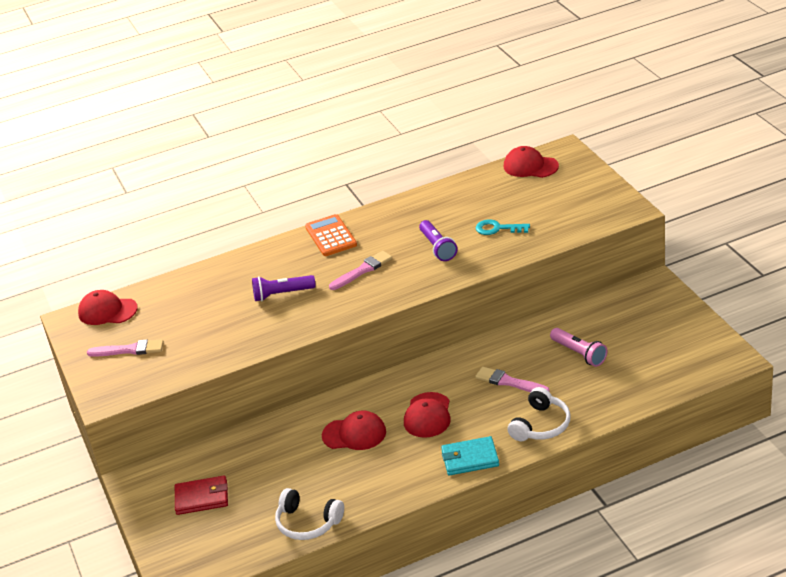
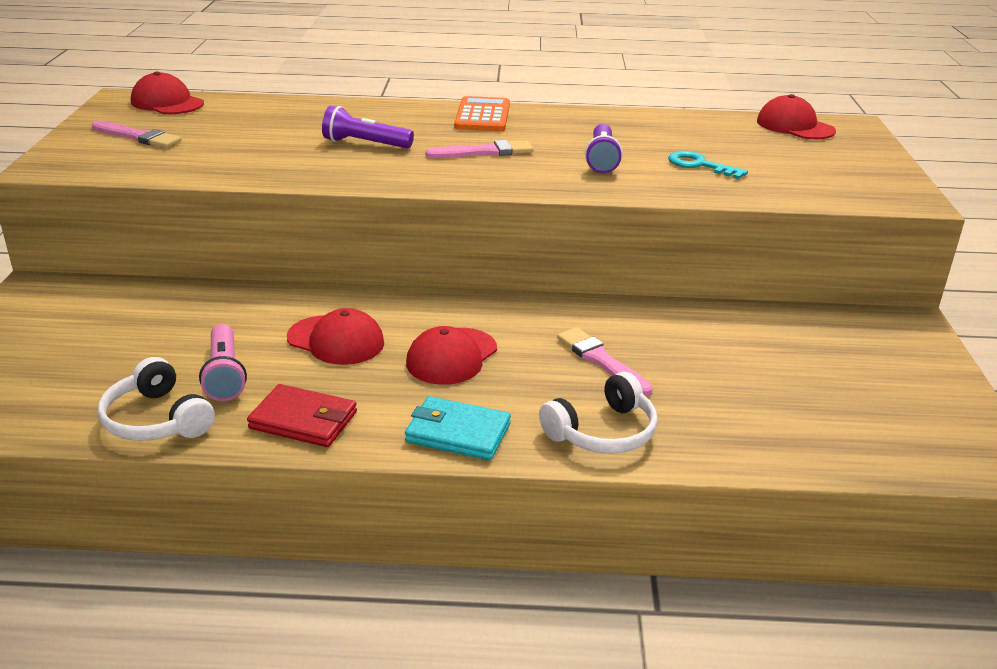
camera: 20 degrees right, 5 degrees down
red wallet [175,475,228,515] -> red wallet moved to [247,384,357,447]
pink flashlight [550,328,607,367] -> pink flashlight moved to [199,324,247,401]

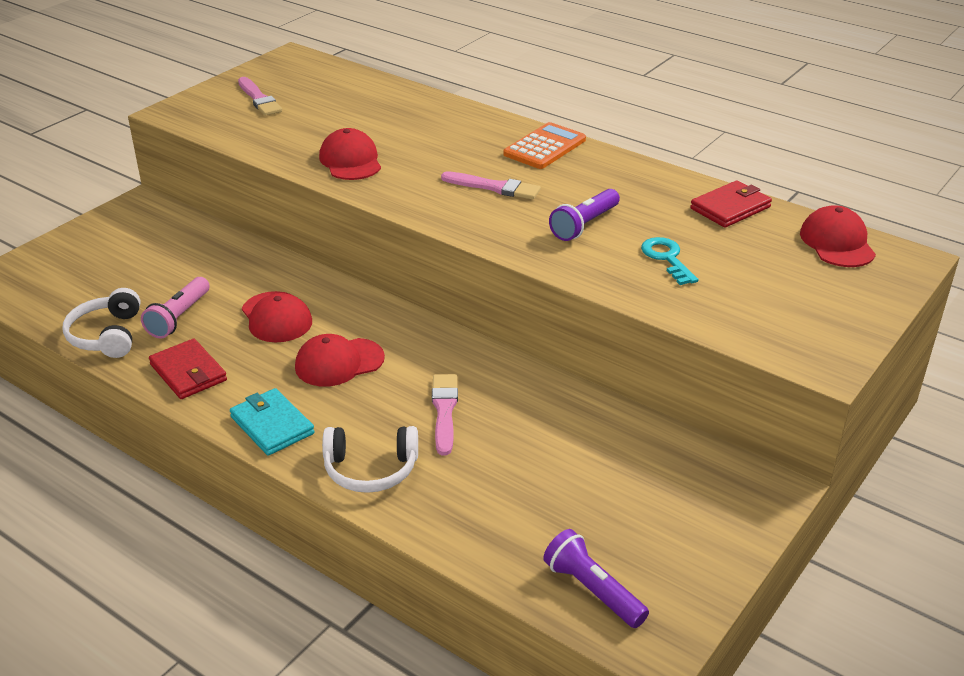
camera: 35 degrees right, 5 degrees up
red cap [131,71,204,114] -> red cap moved to [319,128,381,180]
purple flashlight [322,106,414,148] -> purple flashlight moved to [543,529,649,628]
none -> red wallet [690,180,772,228]

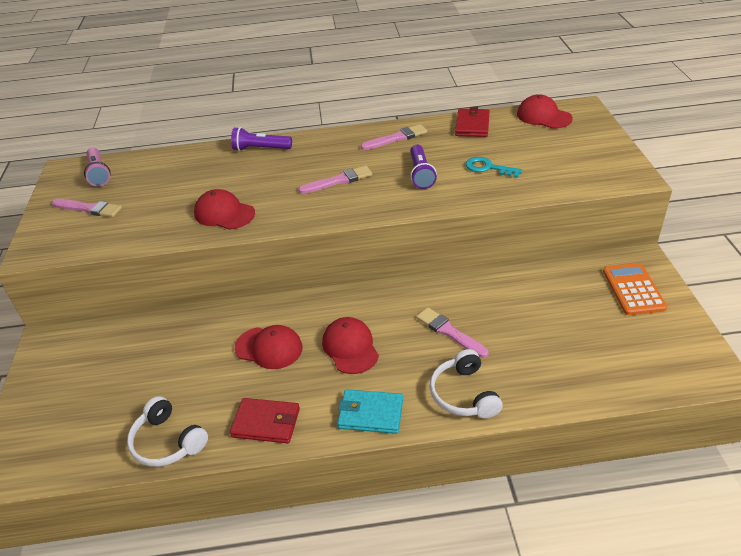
camera: 40 degrees left, 5 degrees up
pink flashlight [141,277,210,339] -> pink flashlight moved to [84,148,111,187]
red cap [295,334,385,386] -> red cap turned 135 degrees clockwise [322,317,379,374]
white headphones [322,426,418,493] -> white headphones turned 120 degrees clockwise [430,349,503,418]
orange calculator [503,122,586,169] -> orange calculator moved to [603,263,667,315]
purple flashlight [543,529,649,628] -> purple flashlight moved to [231,127,292,151]
none -> pink brush [361,124,427,150]

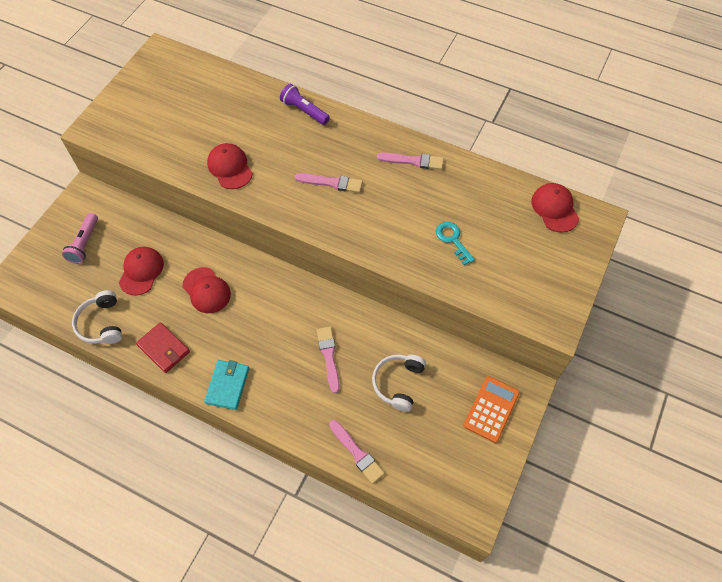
camera: 30 degrees right, 20 degrees up
pink brush [52,199,122,217] -> pink brush moved to [329,420,385,484]
pink flashlight [84,148,111,187] -> pink flashlight moved to [62,213,98,264]
red cap [322,317,379,374] -> red cap moved to [119,247,164,296]
turquoise wallet [337,389,403,434] -> turquoise wallet turned 60 degrees clockwise [204,360,249,410]
purple flashlight [410,145,437,189] -> none
white headphones [430,349,503,418] -> white headphones moved to [372,354,426,412]
red wallet [455,107,490,137] -> none

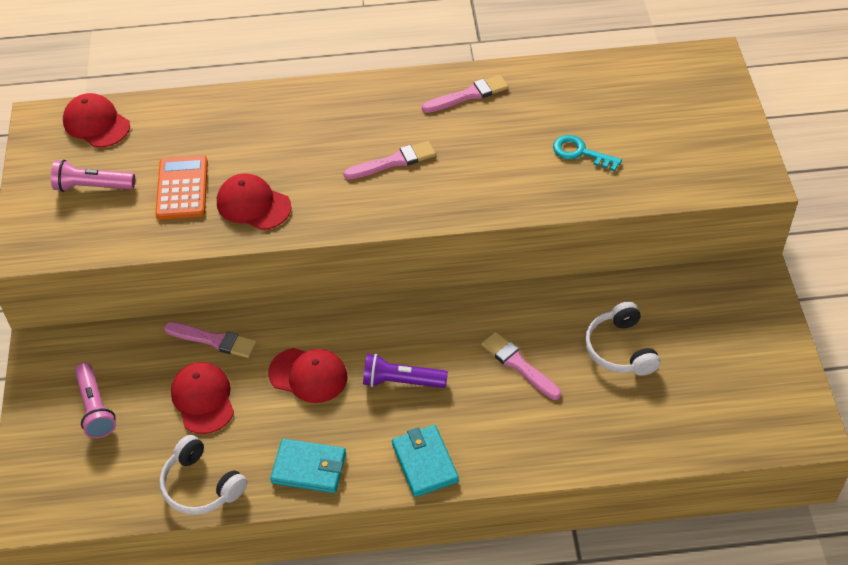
camera: 30 degrees left, 10 degrees down
red wallet [136,322,190,373] -> turquoise wallet [270,439,346,493]
purple flashlight [280,84,330,125] -> purple flashlight moved to [363,354,448,388]
pink brush [329,420,385,484] -> pink brush moved to [164,322,256,358]
orange calculator [463,376,520,443] -> orange calculator moved to [155,155,208,220]
red cap [531,183,579,233] -> red cap moved to [63,93,130,148]
none -> pink flashlight [51,160,135,192]

